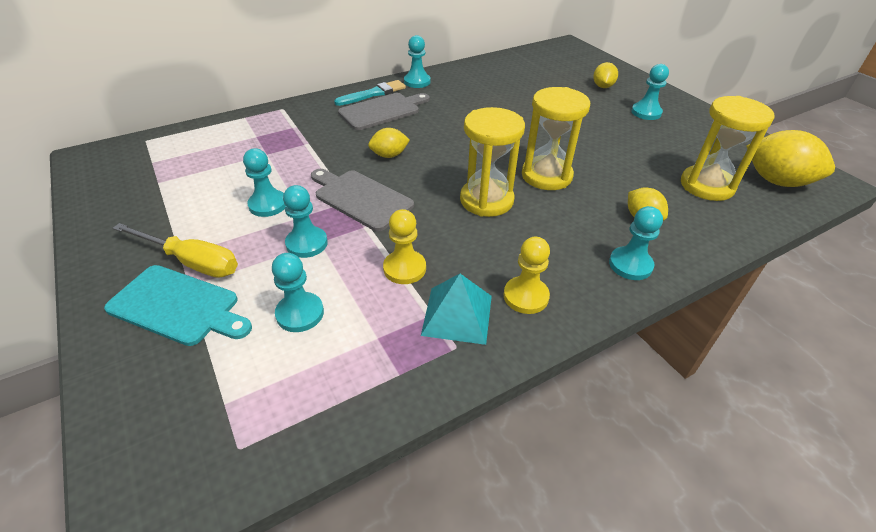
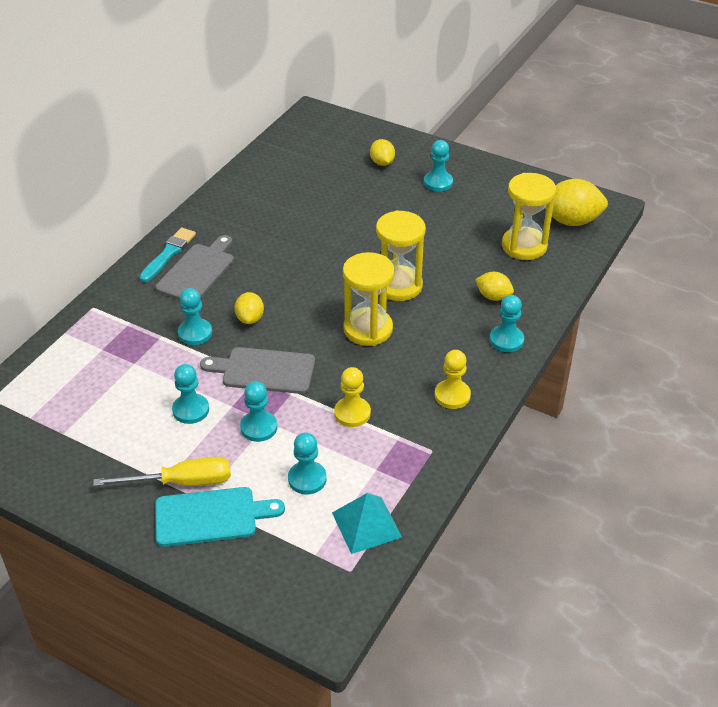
camera: 30 degrees left, 0 degrees up
yellow lemon [368,128,410,158] -> yellow lemon turned 45 degrees counterclockwise [234,292,264,324]
turquoise pawn [404,35,431,88] -> turquoise pawn moved to [178,288,212,345]
turquoise pyramid [421,274,492,345] -> turquoise pyramid moved to [332,493,402,554]

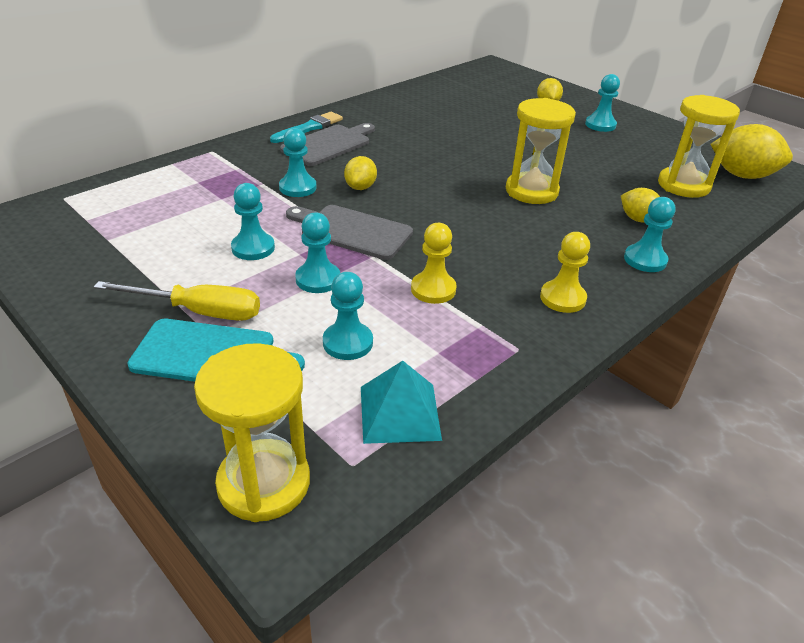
camera: 15 degrees right, 5 degrees down
yellow hourglass [343,252,395,346] -> yellow hourglass moved to [194,343,310,522]

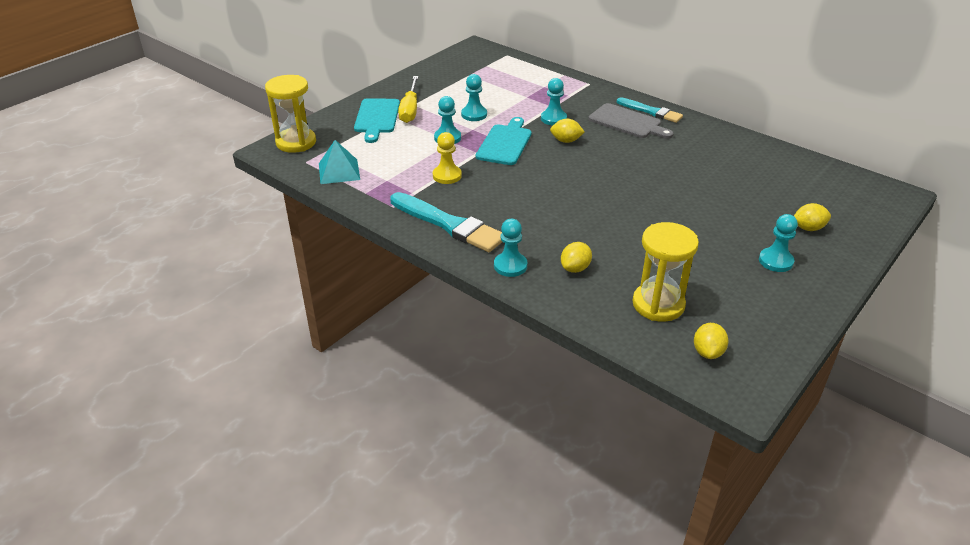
camera: 85 degrees right, 0 degrees up
grey cutting board [286,205,413,260] -> turquoise cutting board [476,117,532,165]
turquoise pawn [323,272,373,360] -> none
yellow hourglass [506,98,576,204] -> none
yellow pawn [540,232,590,313] -> turquoise brush [390,192,503,252]
yellow lemon [711,124,793,179] -> yellow lemon [694,323,729,359], size x0.57

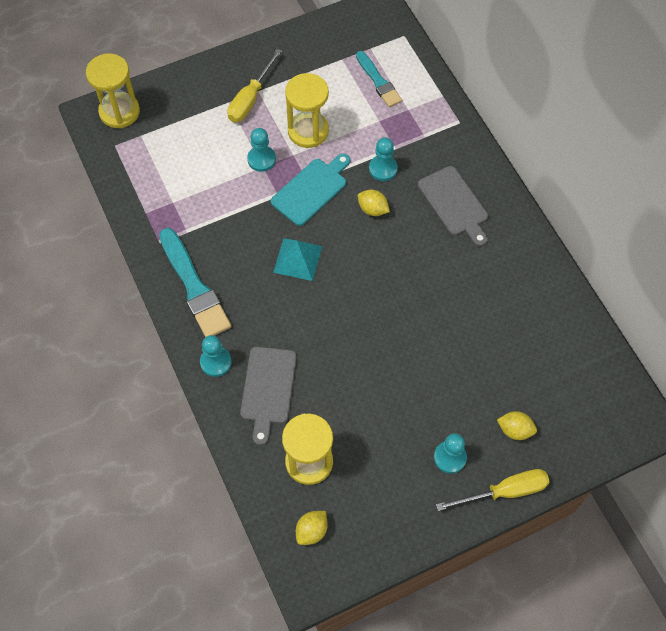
camera: 25 degrees right, 25 degrees up
turquoise pyramid [319,140,360,184] -> turquoise pyramid moved to [273,238,322,281]
turquoise cutting board [354,98,400,143] -> none
yellow pawn [433,132,462,184] -> none
turquoise pawn [461,74,487,121] -> yellow hourglass [285,73,329,148]
yellow lemon [561,242,592,273] -> grey cutting board [240,347,297,445]
turquoise brush [617,97,683,123] -> turquoise brush moved to [356,51,402,107]
none -> yellow screwdriver [436,469,549,511]

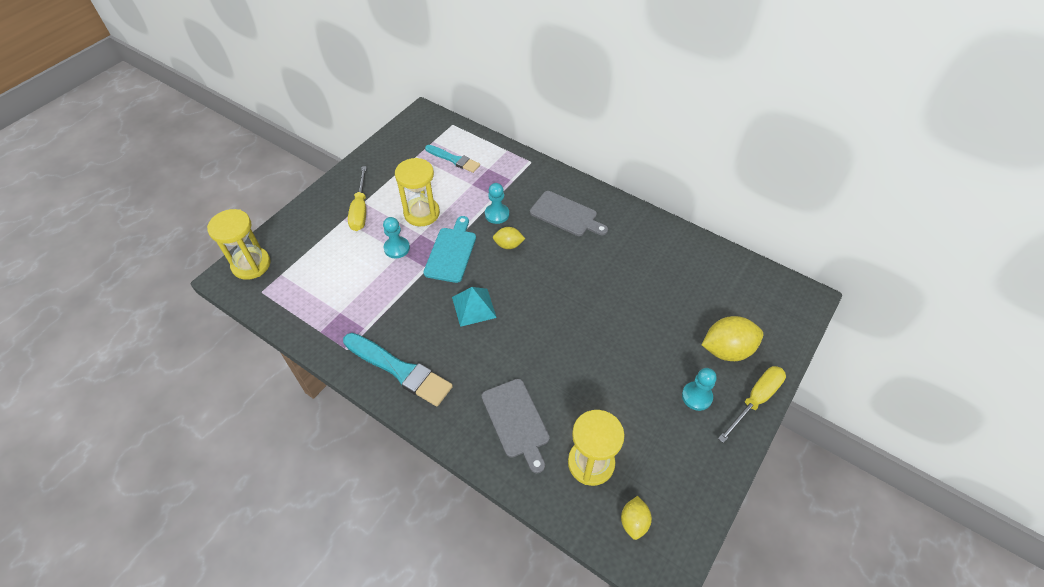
camera: 30 degrees left, 10 degrees down
turquoise pawn [200,335,232,377] -> none
yellow lemon [497,411,537,440] -> yellow lemon [702,316,763,361], size x1.75

